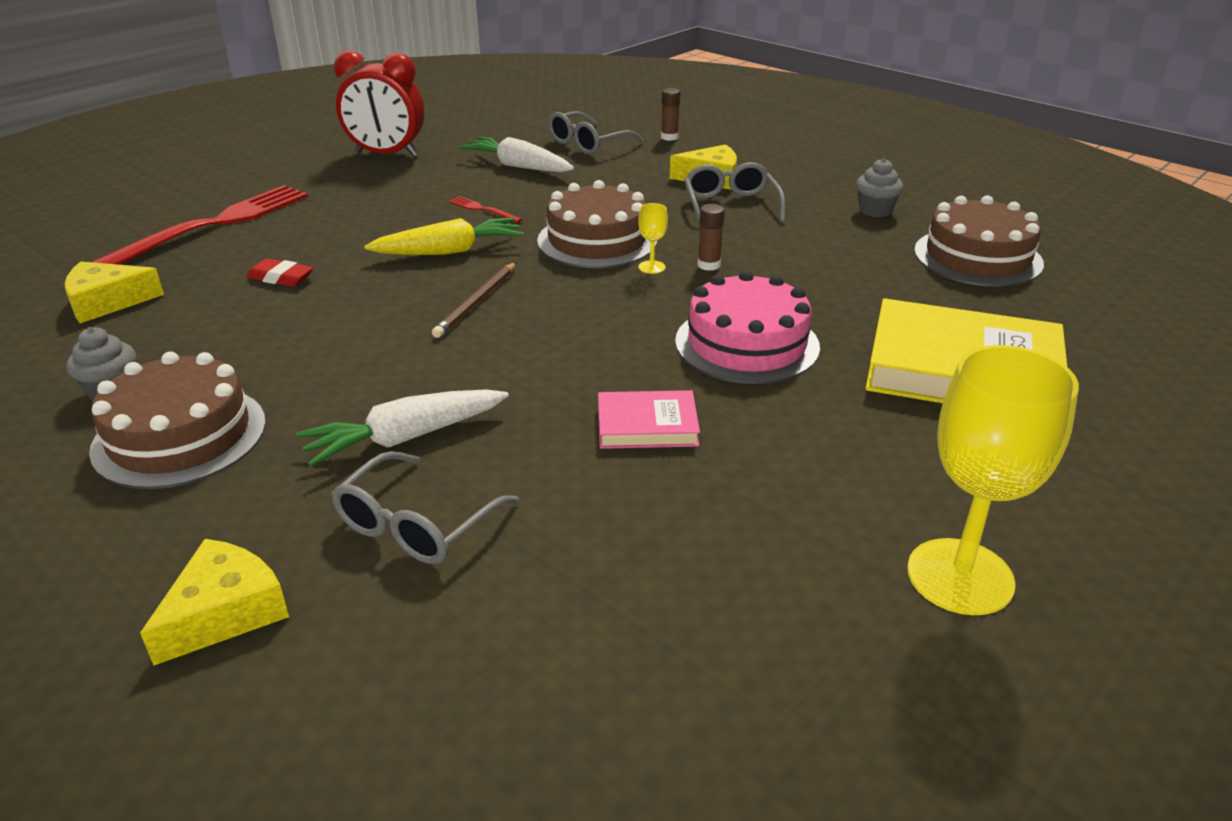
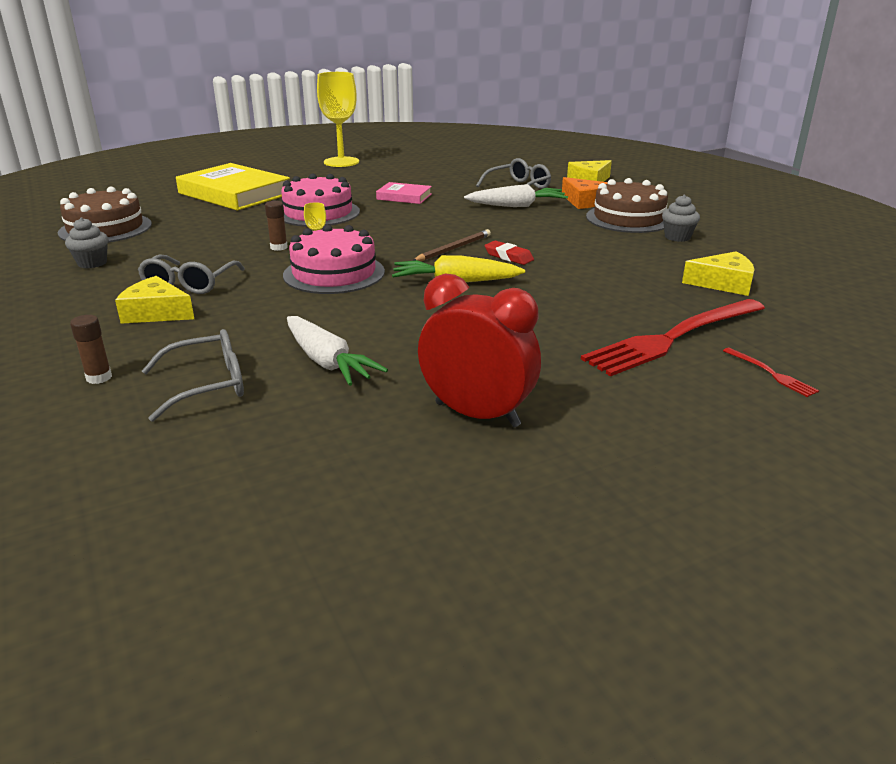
camera: 160 degrees left, 5 degrees down
red eraser [246,258,313,287] -> red eraser moved to [485,241,534,265]
red fork [449,196,523,223] -> red fork moved to [723,348,819,397]
brown cake [537,180,657,268] -> pink cake [283,225,385,294]
none -> orange cheese [562,177,608,209]

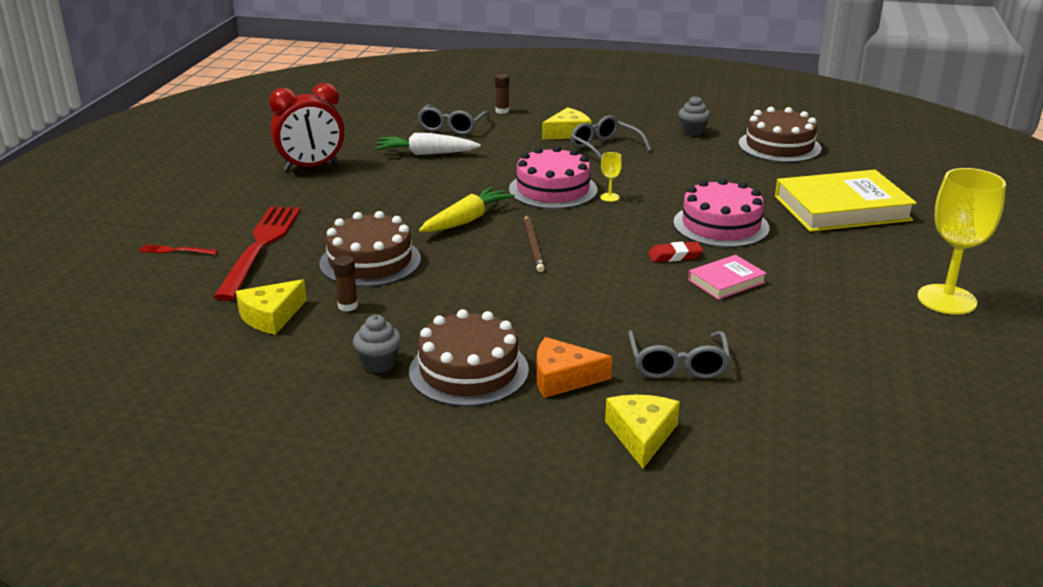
camera: 130 degrees right, 0 degrees up
brown glue stick [265,201,288,251] -> brown glue stick moved to [333,255,358,312]
white carrot [464,184,568,207] -> none
red eraser [485,241,534,265] -> red eraser moved to [648,242,703,262]
none -> brown cake [319,211,421,287]

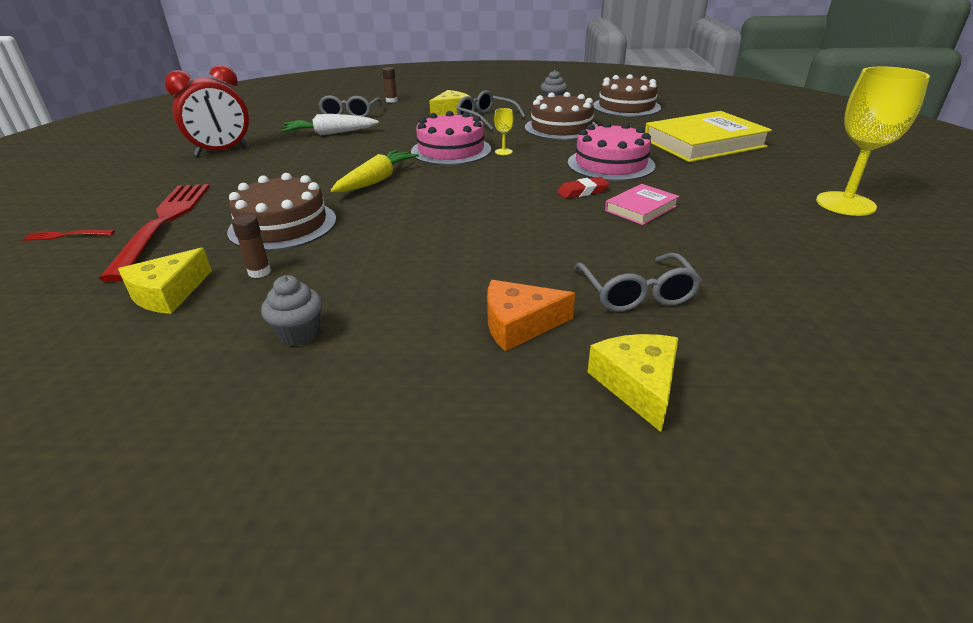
camera: 10 degrees left, 5 degrees up
brown cake [409,309,529,407] -> brown cake moved to [525,92,598,140]
brown pencil [524,216,545,272] -> none

